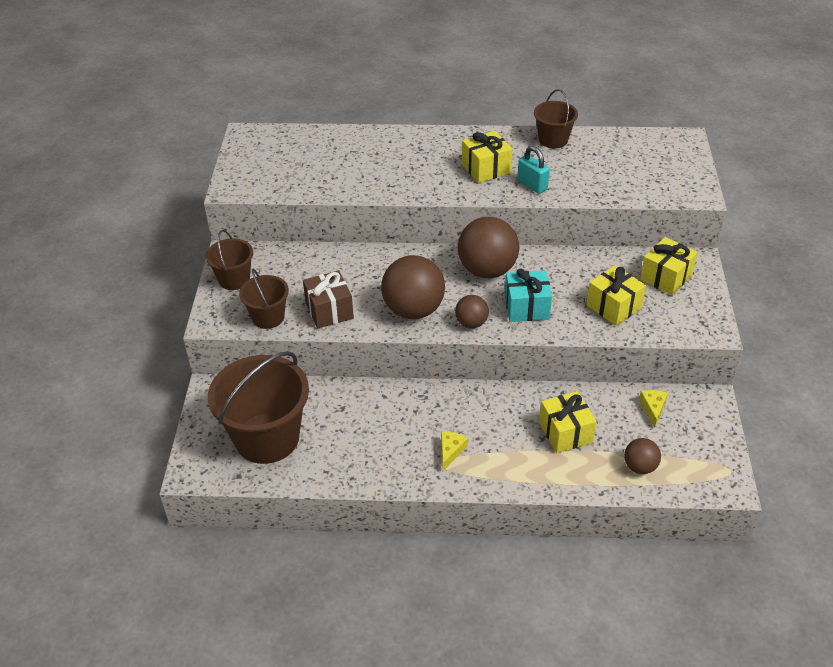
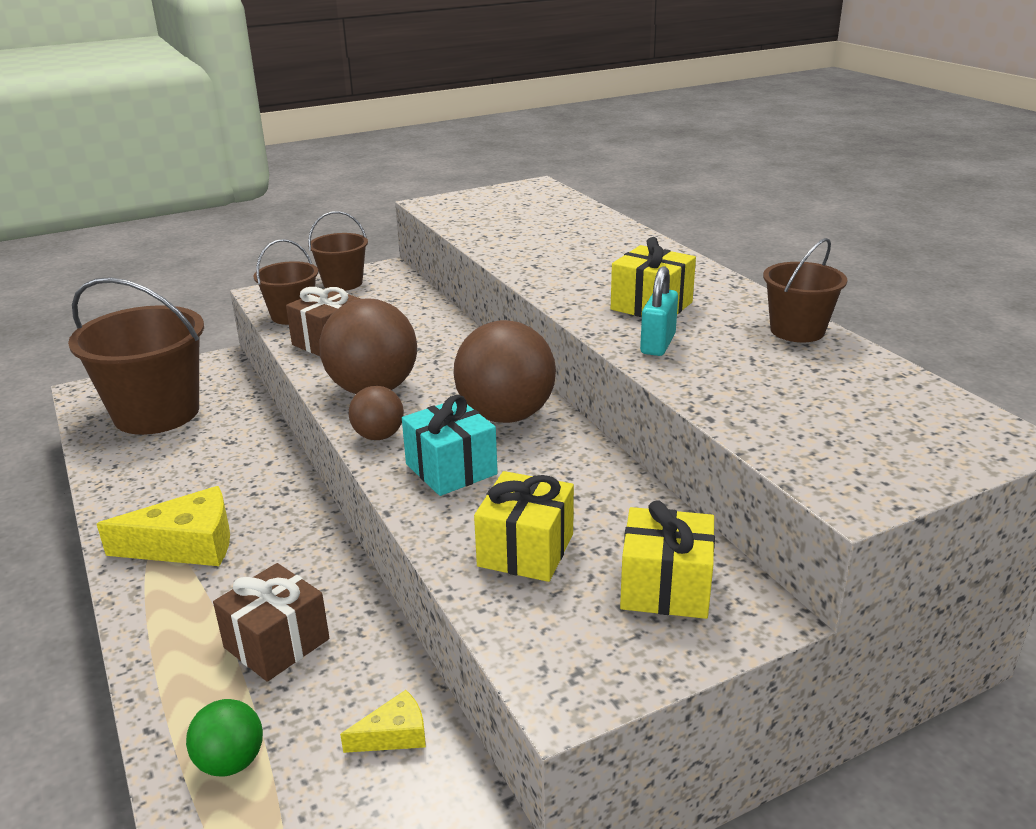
camera: 60 degrees right, 15 degrees down
yellow cheese [441,431,468,471] -> yellow cheese [97,486,230,566], size x1.90
yellow gift [539,391,597,453] -> brown gift [213,563,329,682]
brown ball [624,438,661,474] -> green ball [186,699,263,776]

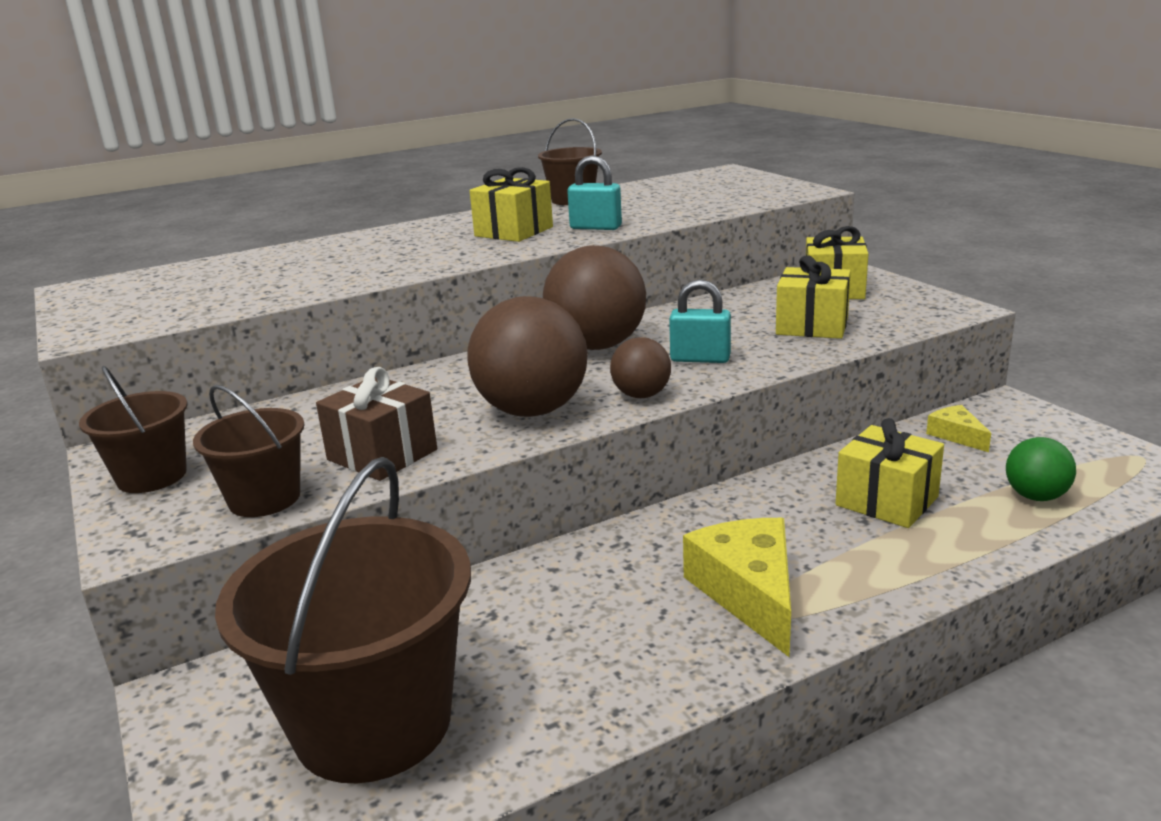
camera: 90 degrees left, 5 degrees down
brown gift [213,563,329,682] -> yellow gift [835,418,944,528]
turquoise gift [402,395,498,496] -> turquoise padlock [669,280,731,363]

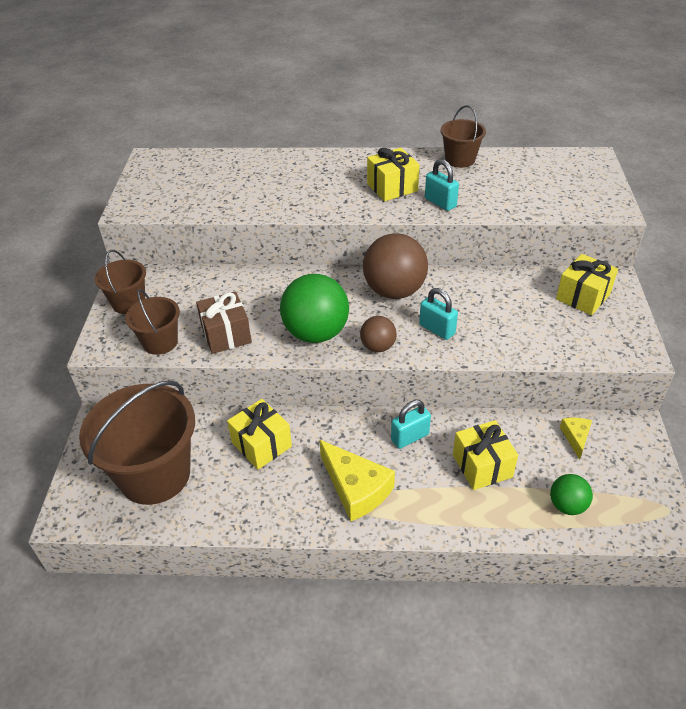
camera: 30 degrees right, 20 degrees up
brown ball [467,296,588,417] -> green ball [280,274,349,343]
yellow cheese [683,518,791,657] -> yellow cheese turned 120 degrees clockwise [320,440,395,521]
yellow gift [776,255,851,339] -> yellow gift moved to [227,399,292,469]
none -> turquoise padlock [391,400,431,449]

